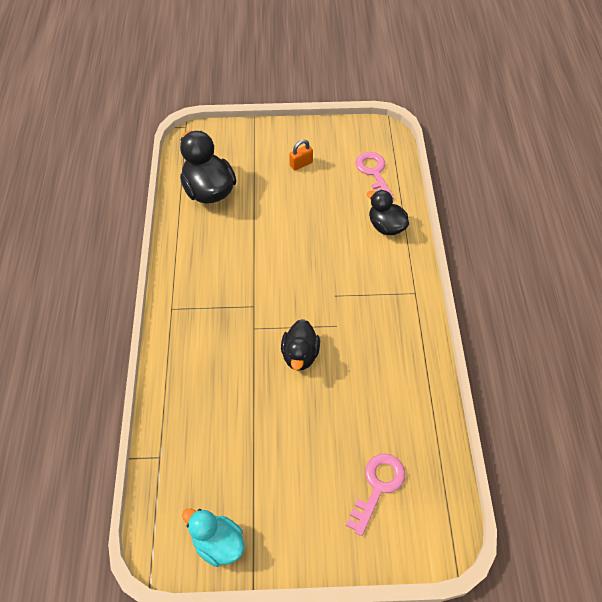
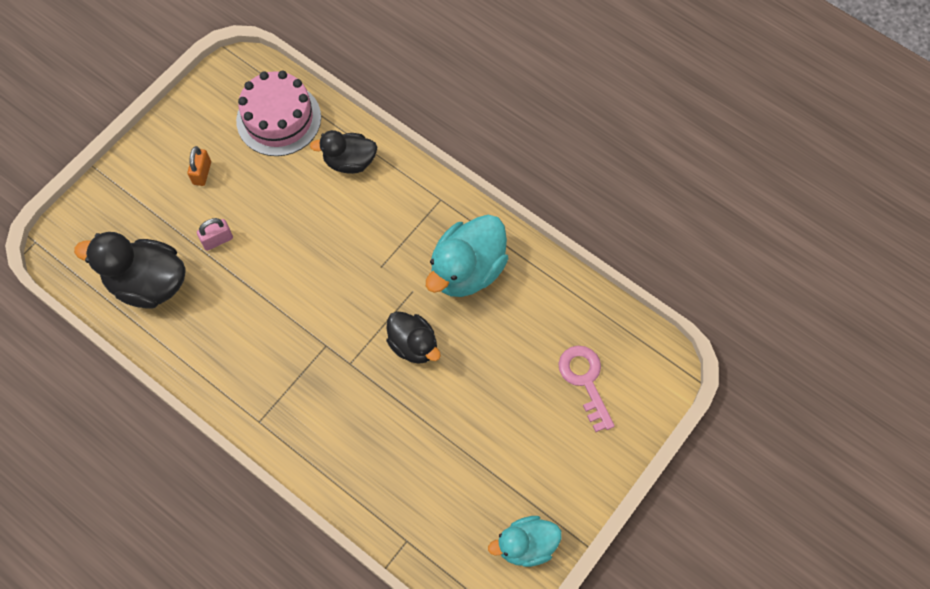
camera: 50 degrees left, 10 degrees up
pink key [355,152,394,198] -> pink cake [236,71,321,156]
none -> pink padlock [197,218,233,251]
none -> turquoise duck [426,215,509,297]

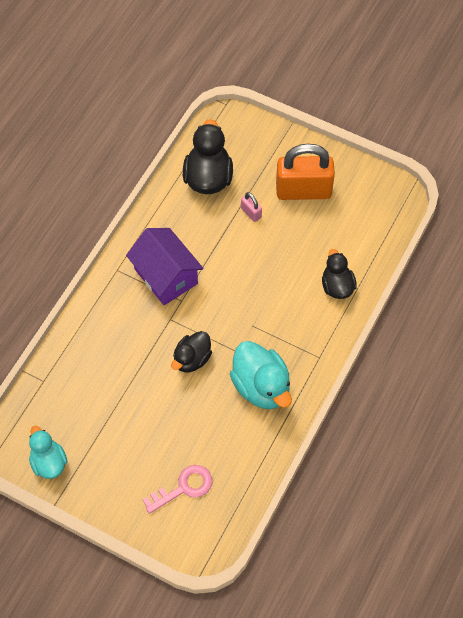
camera: 80 degrees right, 5 degrees down
orange padlock [187,146,211,186] -> orange padlock [276,144,335,200], size x2.41
pink cake [236,71,321,156] -> none
turquoise duck [426,215,509,297] -> turquoise duck turned 150 degrees counterclockwise [230,341,292,409]
none -> purple house [126,228,204,305]

